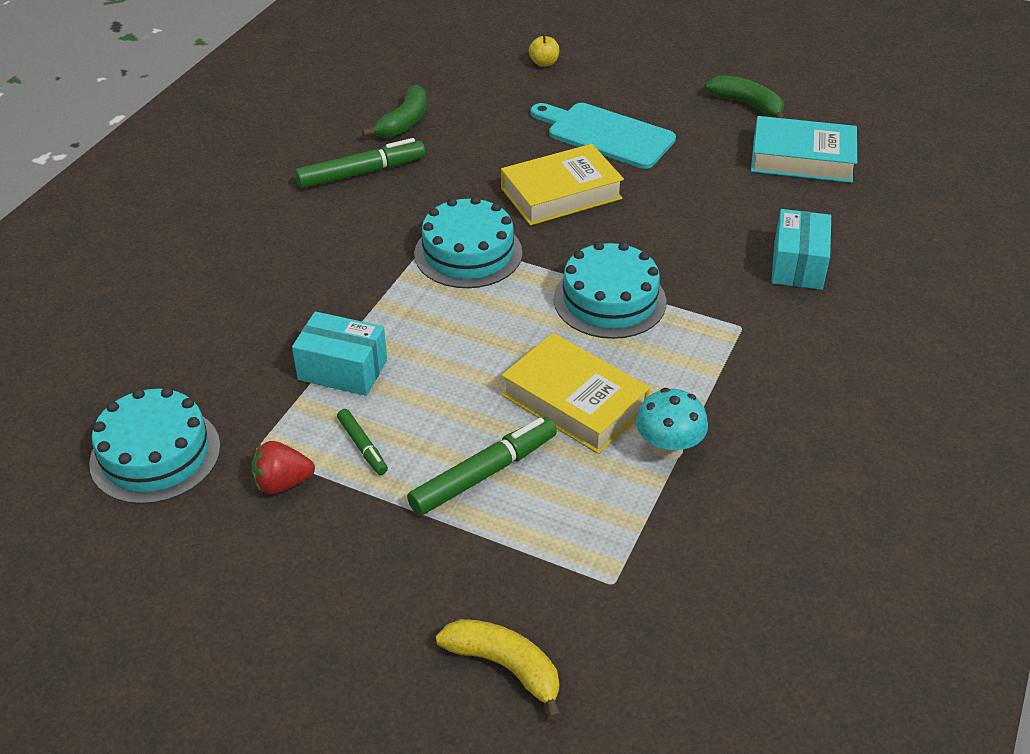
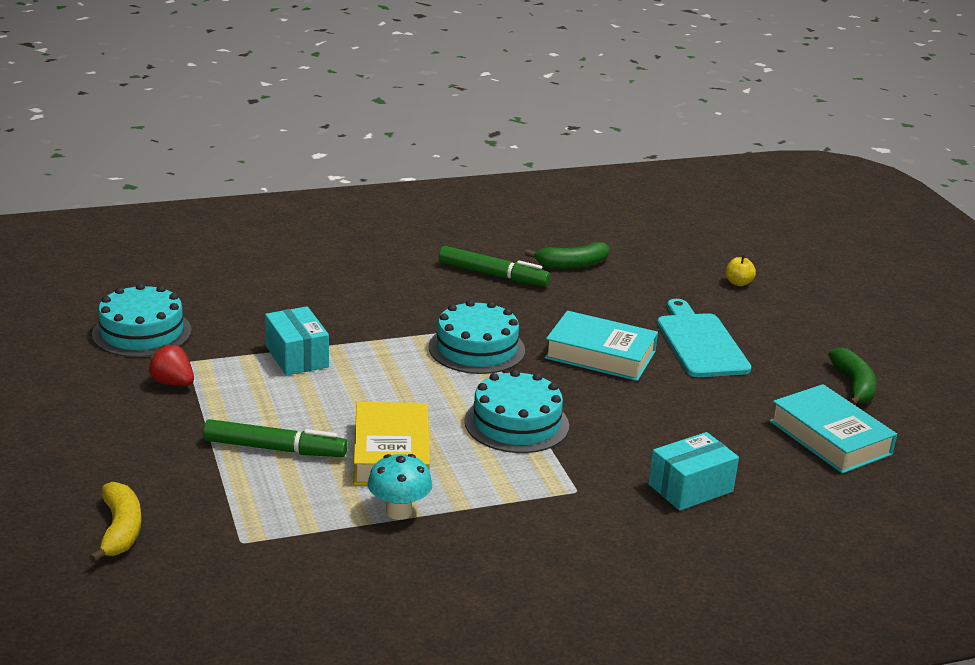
camera: 45 degrees right, 15 degrees down
green marker [337,409,388,475] -> none
yellow book [501,144,624,226] -> turquoise book [545,311,658,381]

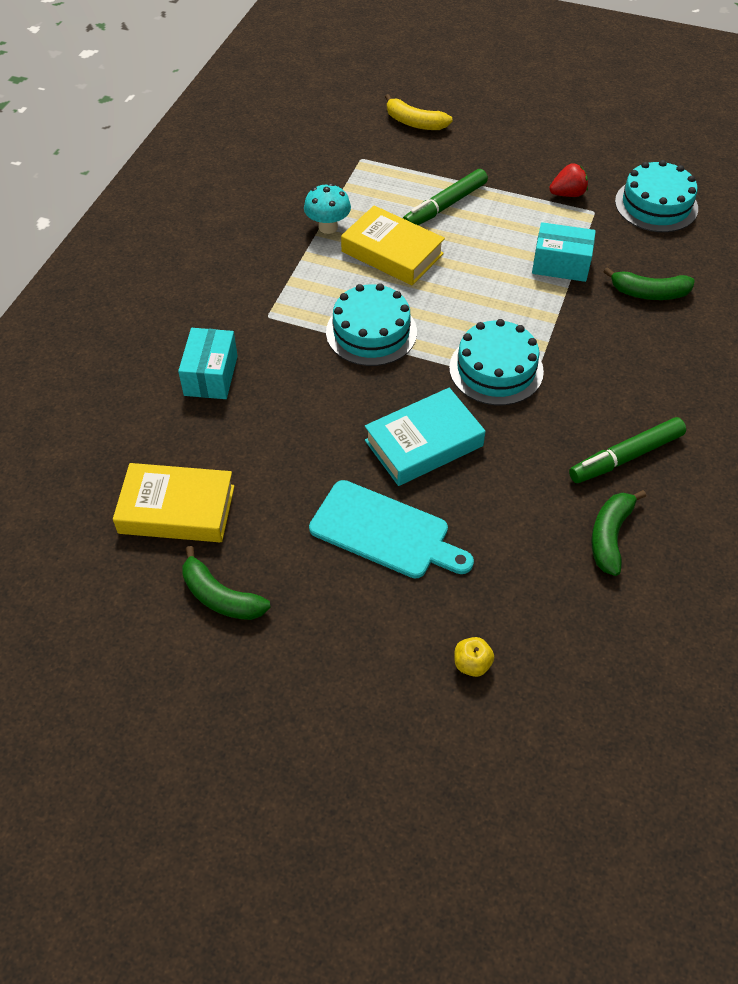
camera: 130 degrees right, 25 degrees up
turquoise book [770,384,897,474] -> yellow book [113,463,234,542]
none -> green banana [603,267,695,300]

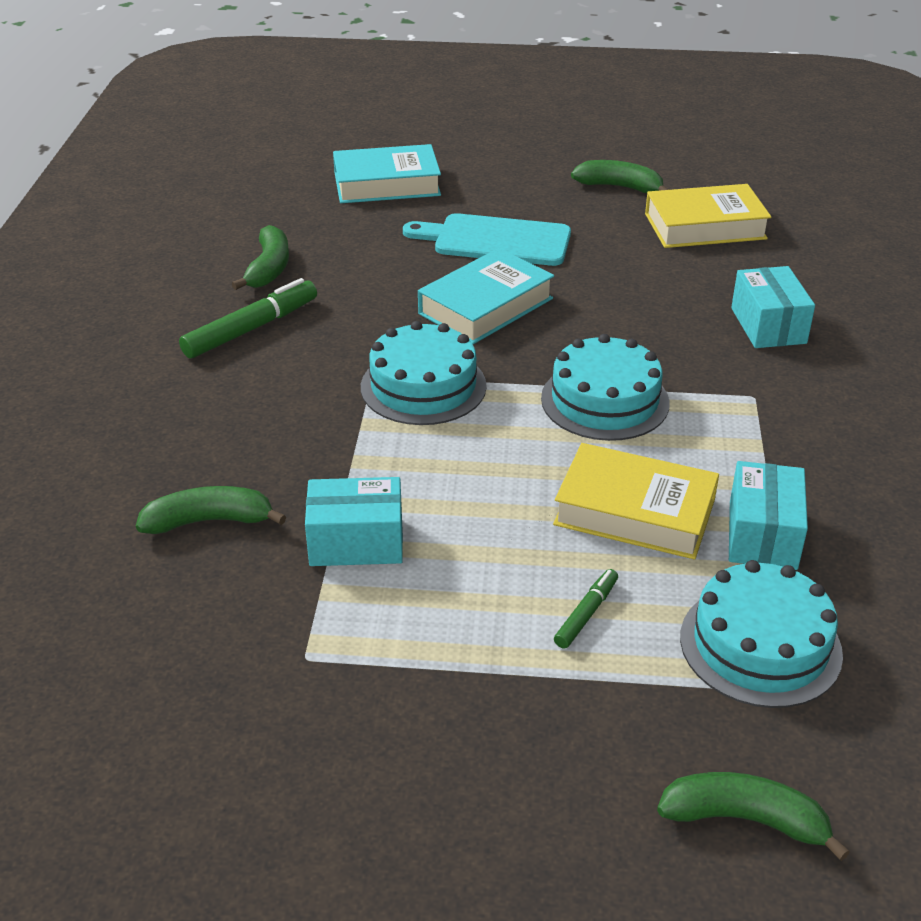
camera: 165 degrees right, 15 degrees down
turquoise mushroom [304,183,351,234] -> turquoise box [729,461,808,570]
yellow banana [385,94,453,130] -> green banana [657,772,850,861]
green marker [403,169,488,225] -> green marker [554,569,618,649], size x0.54
yellow apple [454,637,494,677] -> turquoise book [333,144,441,203]
red strawberry [549,163,588,197] -> none
turquoise cake [615,160,698,232] -> turquoise cake moved to [680,560,843,708]

